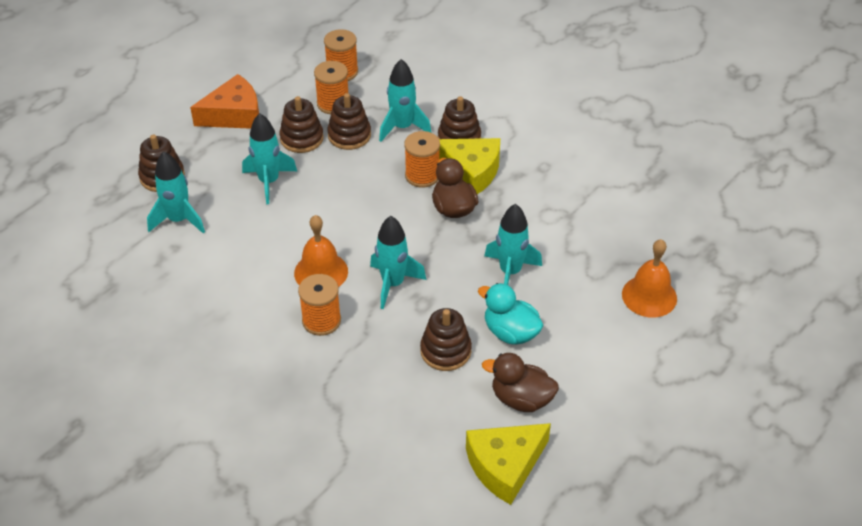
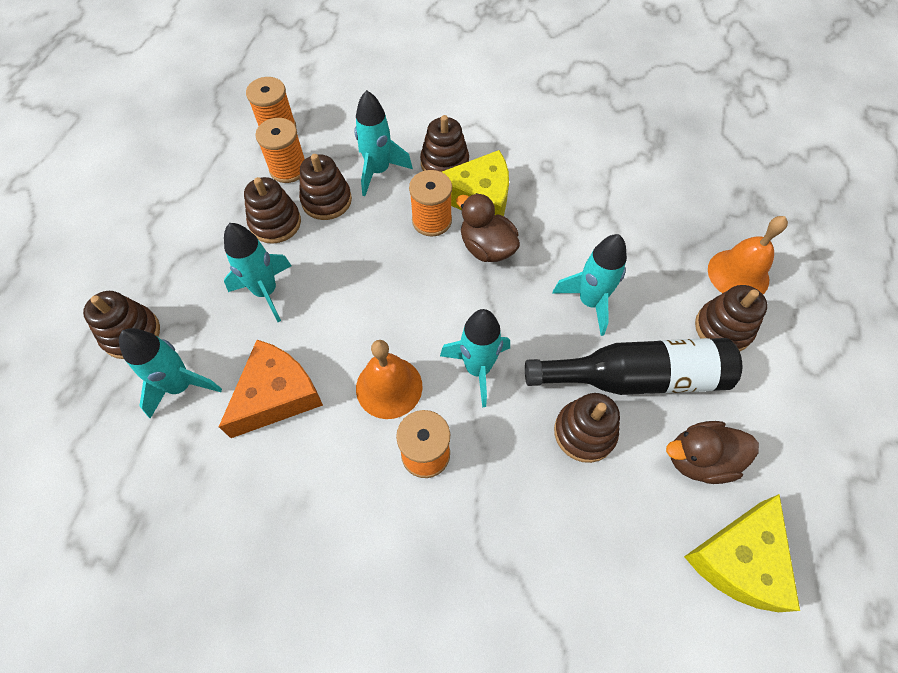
camera: 25 degrees left, 15 degrees up
orange cheese [190,74,259,129] -> orange cheese moved to [219,340,323,438]
turquoise duck [478,283,544,345] -> black bottle [525,338,742,395]
none -> brown stacking toy [695,285,768,351]

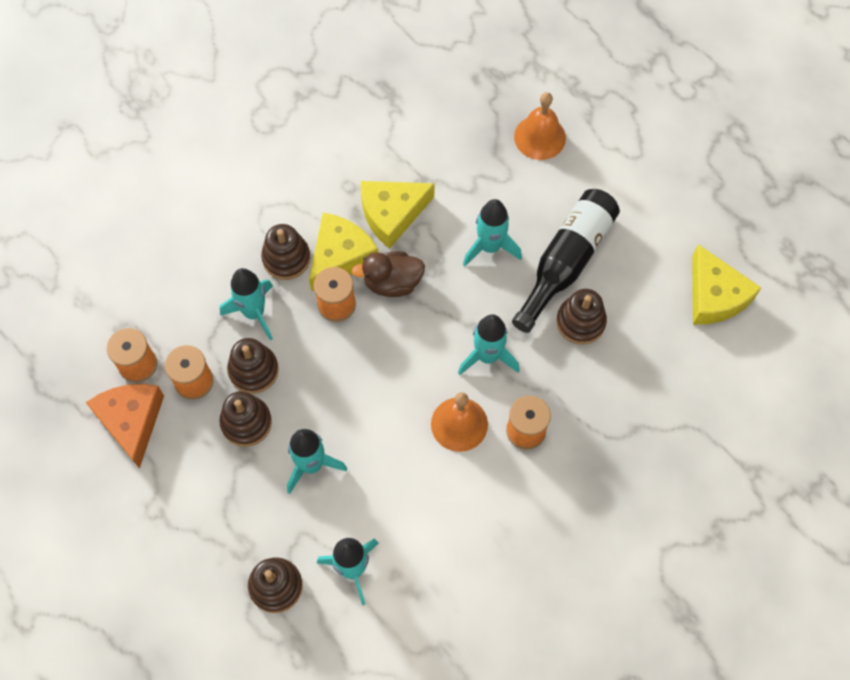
camera: 55 degrees left, 5 degrees up
orange cheese [219,340,323,438] -> orange cheese moved to [86,384,164,469]
brown duck [666,421,759,484] -> none
brown stacking toy [695,285,768,351] -> none
none -> yellow cheese [361,181,435,249]

